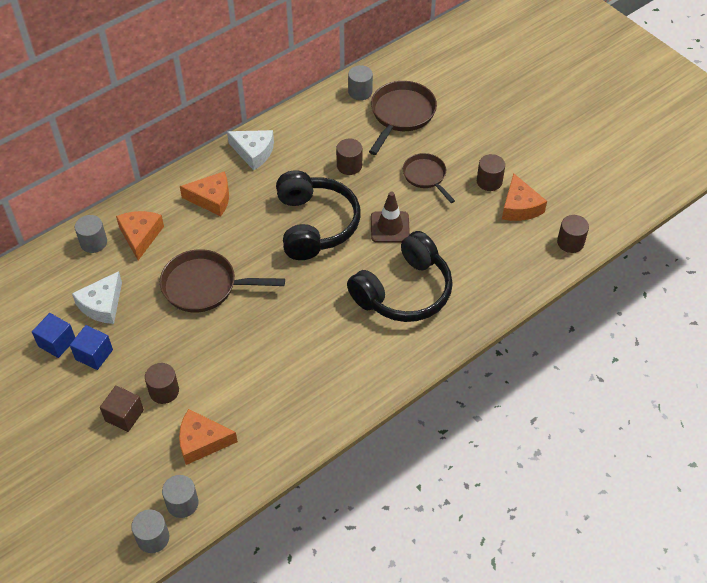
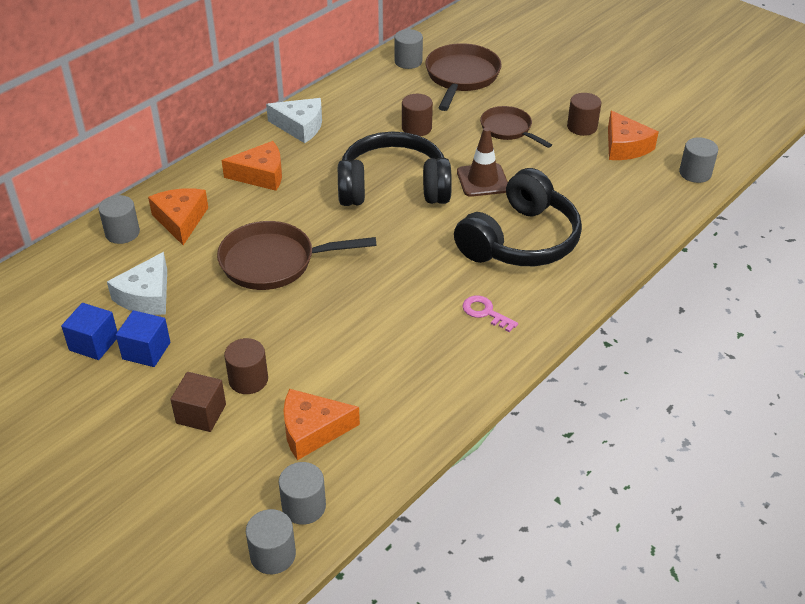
camera: 10 degrees left, 10 degrees down
black headphones [276,170,360,260] -> black headphones turned 75 degrees counterclockwise [338,132,452,206]
brown cylinder [557,215,589,253] -> grey cylinder [679,137,718,183]
none -> pink key [463,295,518,332]

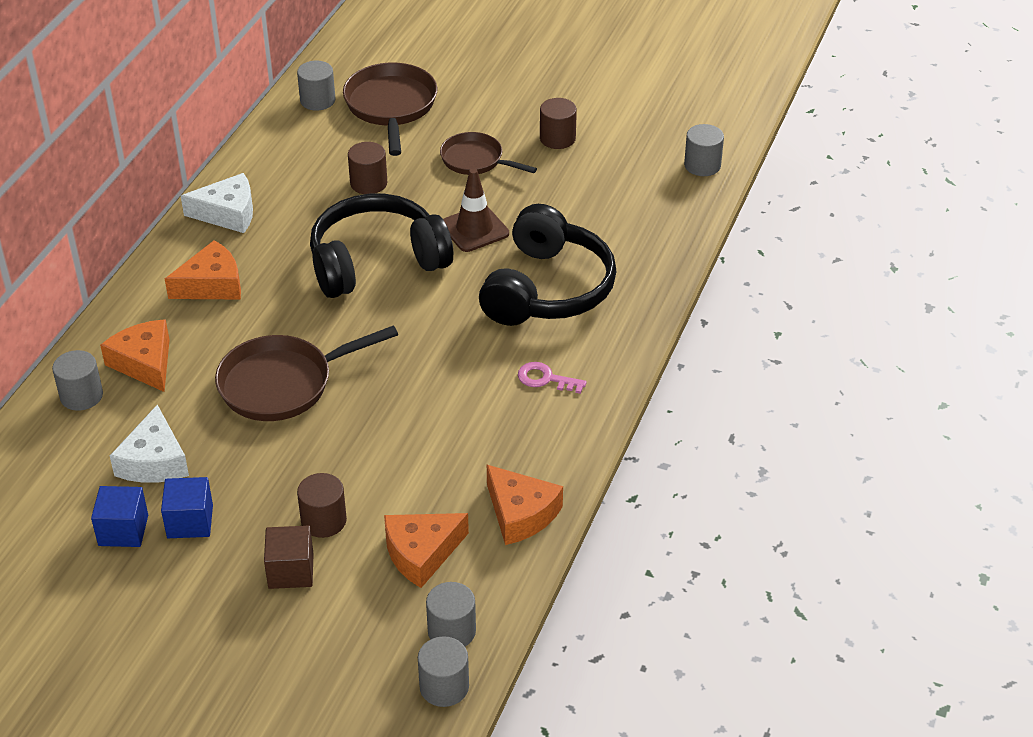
camera: 20 degrees left, 0 degrees up
orange cheese [608,110,659,160] -> orange cheese moved to [487,465,563,545]

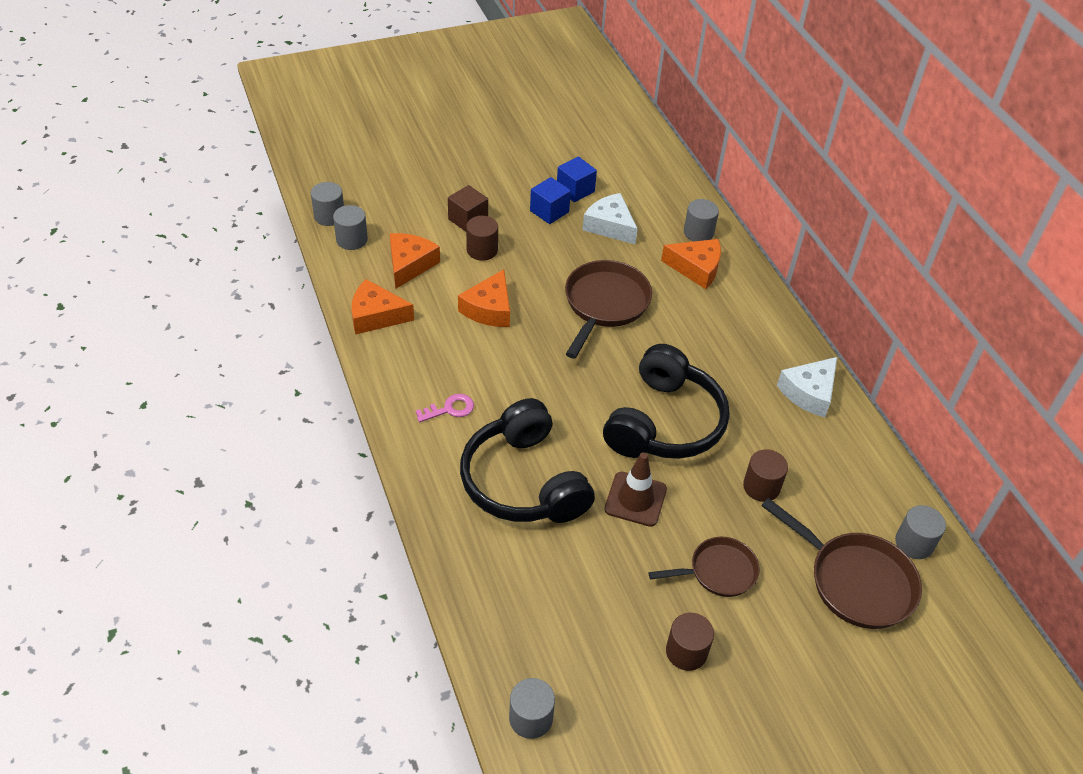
camera: 135 degrees right, 5 degrees up
orange cheese [165,240,241,299] -> orange cheese moved to [458,269,510,327]

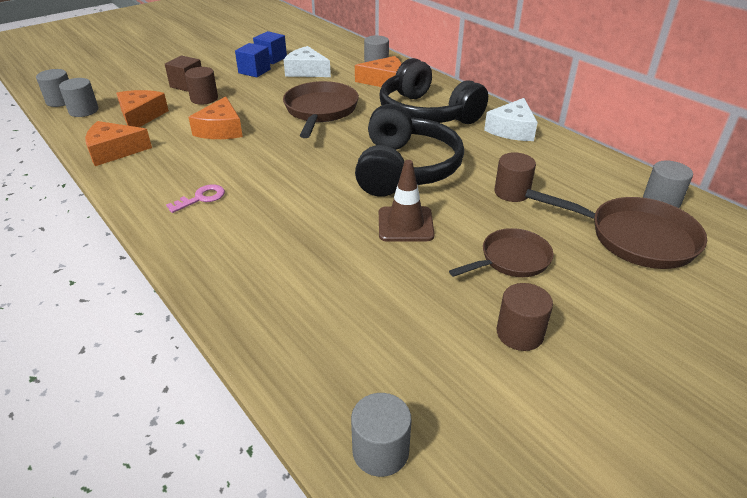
camera: 15 degrees left, 10 degrees down
black headphones [460,398,595,523] -> black headphones moved to [379,58,488,124]

